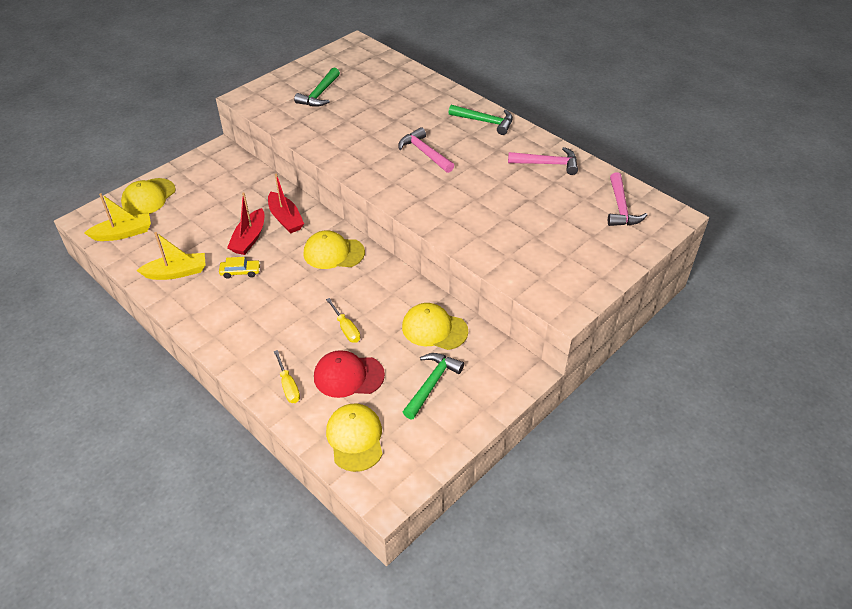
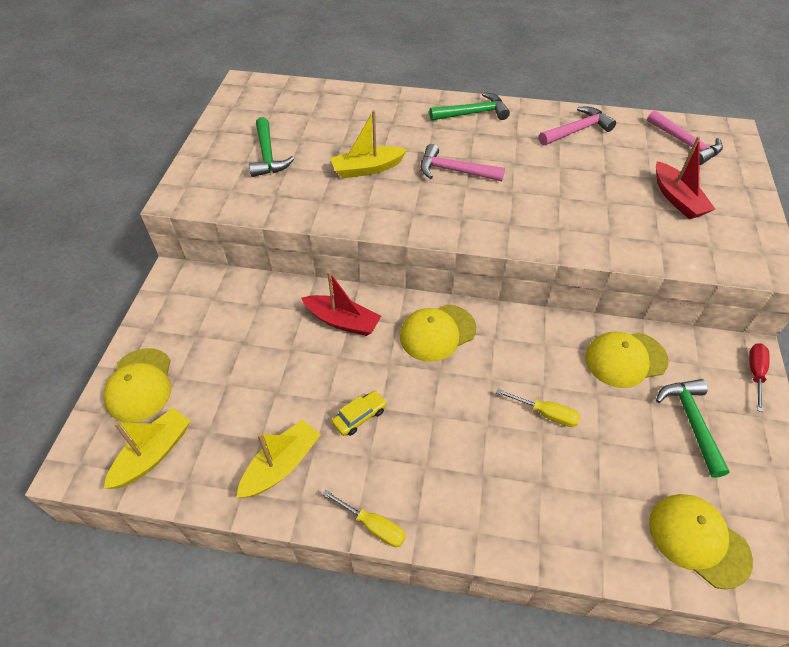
camera: 35 degrees left, 5 degrees up
red boat [227,193,264,255] -> red boat moved to [656,136,715,219]
yellow screwdriver [274,350,300,403] -> yellow screwdriver moved to [322,490,406,547]
red cap [314,350,385,398] -> none
none -> yellow boat [330,110,408,178]
none -> red screwdriver [749,343,770,412]

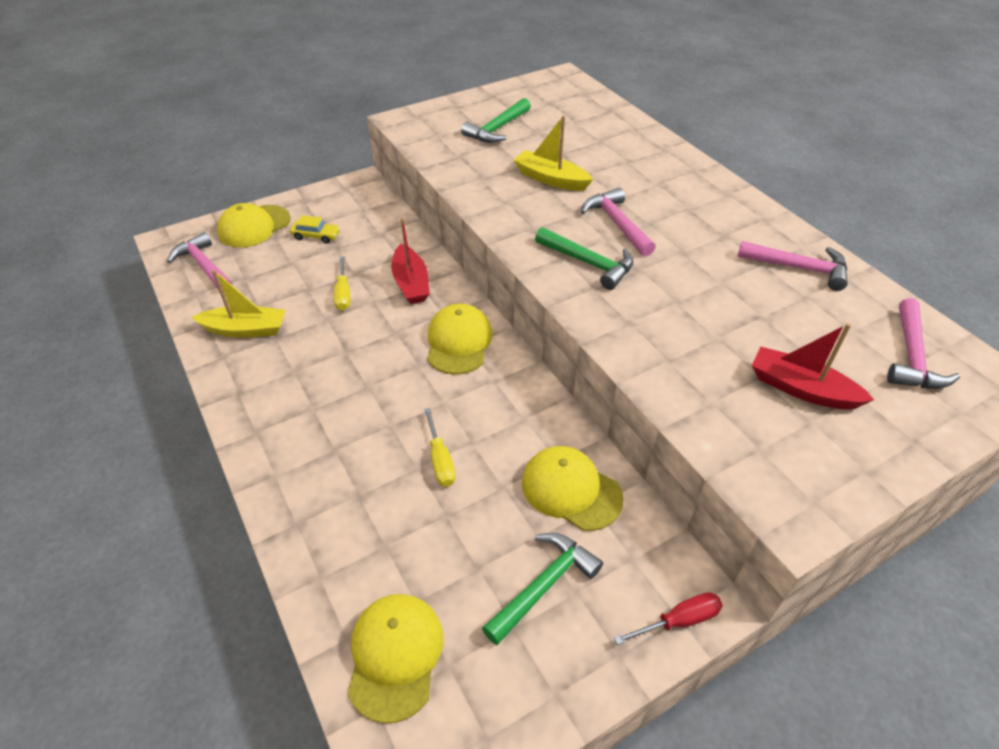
camera: 50 degrees right, 5 degrees down
yellow boat [104,408,190,489] -> pink hammer [167,232,233,292]
yellow screwdriver [322,490,406,547] -> yellow screwdriver moved to [334,256,350,310]
yellow car [332,391,387,436] -> yellow car moved to [290,215,340,244]
yellow cap [400,304,476,362] -> yellow cap turned 75 degrees clockwise [427,303,492,374]
green hammer [429,92,510,121] -> green hammer moved to [535,227,633,290]
red boat [656,136,715,219] -> red boat turned 90 degrees clockwise [752,323,874,410]

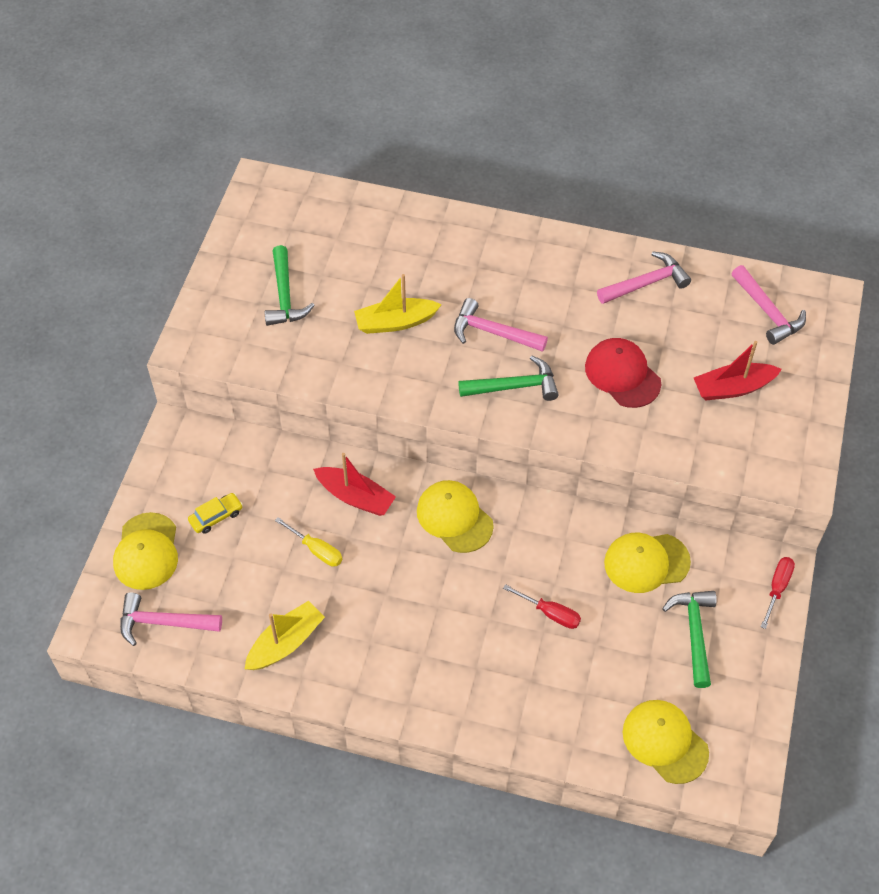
camera: 45 degrees left, 10 degrees up
yellow screwdriver [424,408,456,487] -> red screwdriver [503,584,581,629]
none -> red cap [585,338,661,408]

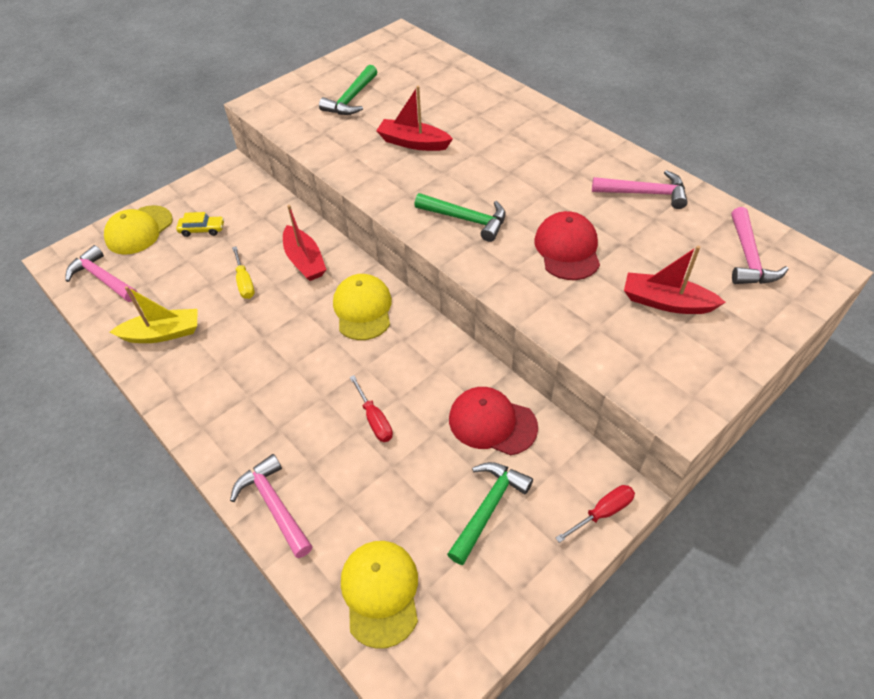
camera: 35 degrees right, 5 degrees down
yellow boat [354,274,442,334] -> red boat [376,86,453,151]
pink hammer [454,298,548,352] -> pink hammer moved to [230,454,313,558]
yellow cap [604,533,691,593] -> red cap [449,387,538,455]

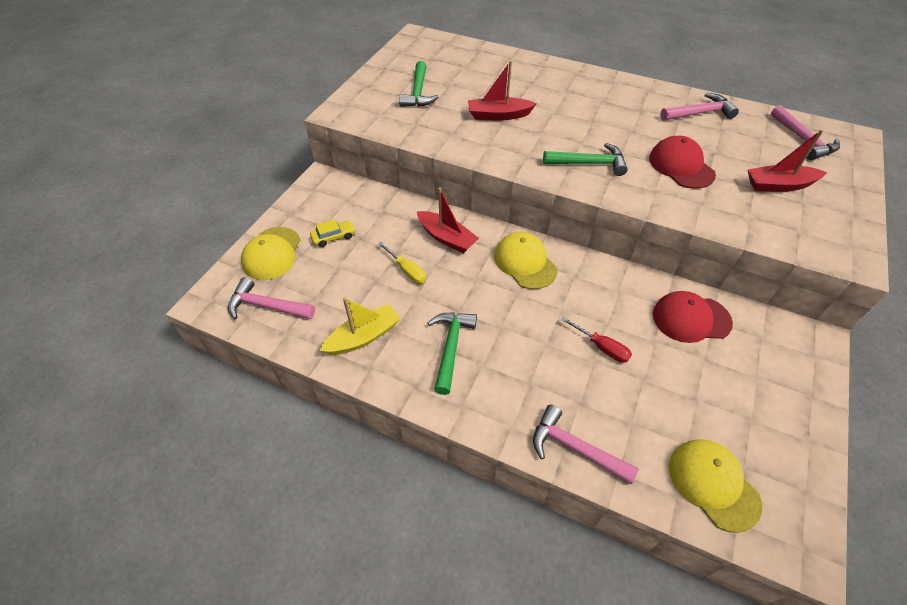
camera: 25 degrees left, 0 degrees up
green hammer [447,462,533,565] -> green hammer moved to [427,312,477,395]
red screwdriver [556,485,635,543] -> none

